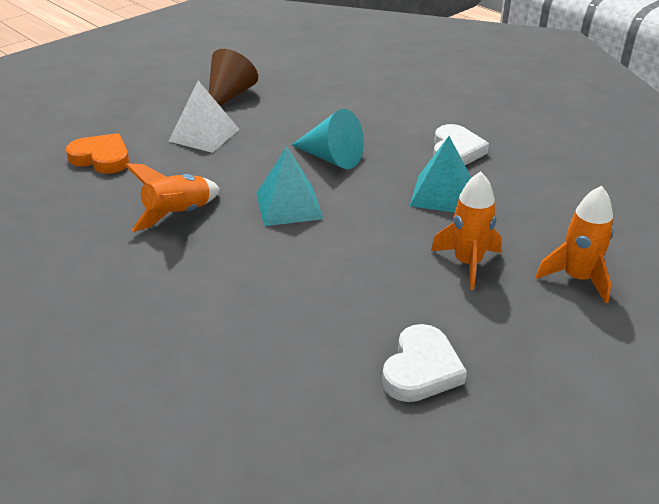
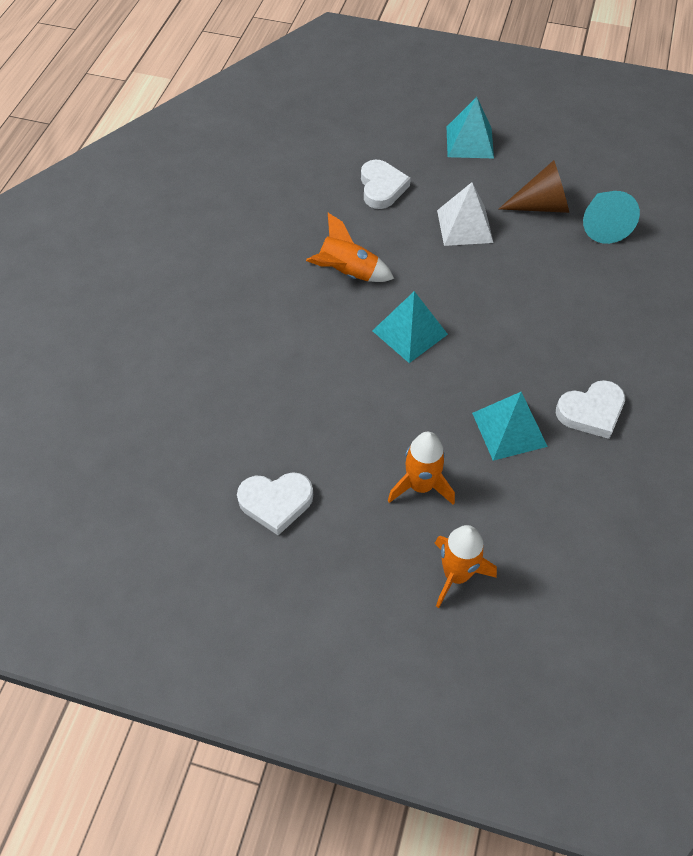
camera: 60 degrees right, 20 degrees up
orange heart [66,133,129,174] -> white heart [361,160,411,209]
turquoise cone [292,109,364,169] -> turquoise cone moved to [583,191,640,244]
none -> turquoise pyramid [447,97,494,158]

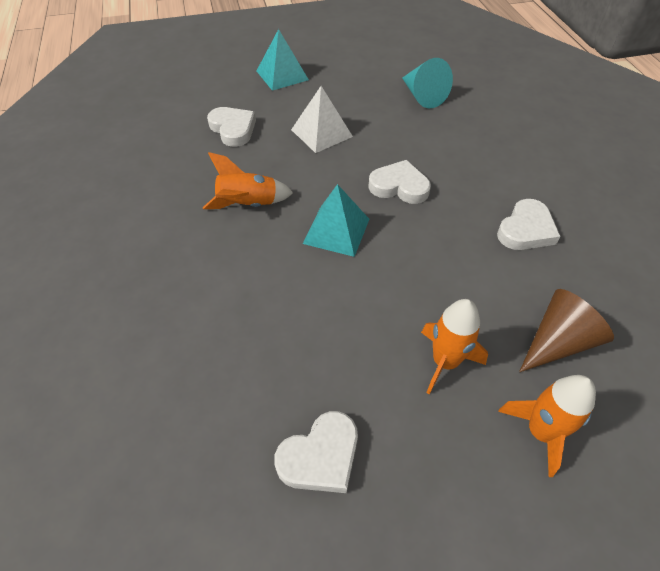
camera: 30 degrees left, 5 degrees down
turquoise pyramid [472,392,548,461] -> none
brown cone [499,160,569,213] -> brown cone moved to [519,289,614,372]
none -> white heart [368,160,431,204]

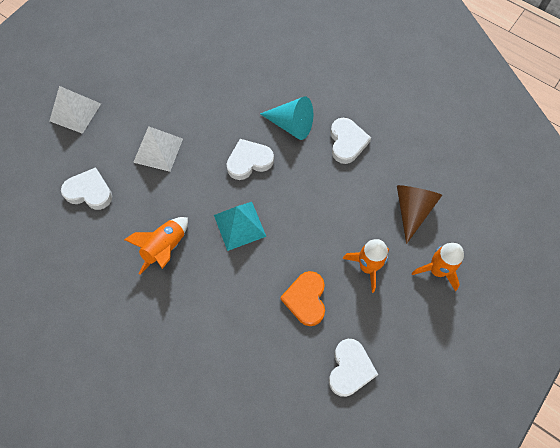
camera: 40 degrees left, 15 degrees up
turquoise pyramid [257,29,309,91] -> white pyramid [50,86,101,134]
turquoise cone [402,58,453,108] -> turquoise cone moved to [260,96,313,140]
none -> orange heart [281,271,325,326]

